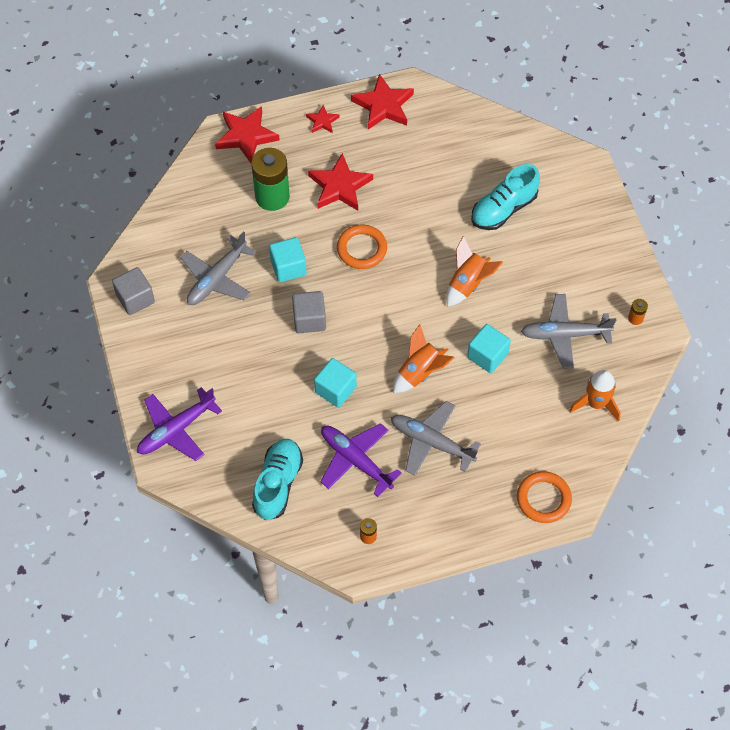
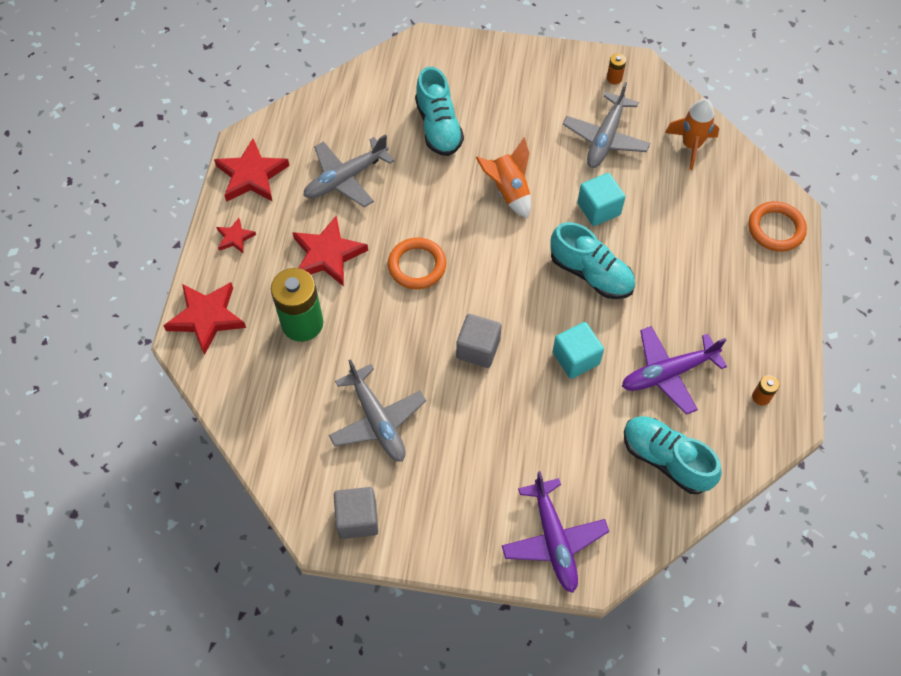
camera: 65 degrees left, 0 degrees up
turquoise cube [269,237,307,282] -> none
grey plane [391,401,481,475] -> grey plane moved to [303,134,395,207]
orange rocket [393,324,455,393] -> turquoise shoe [550,222,635,299]

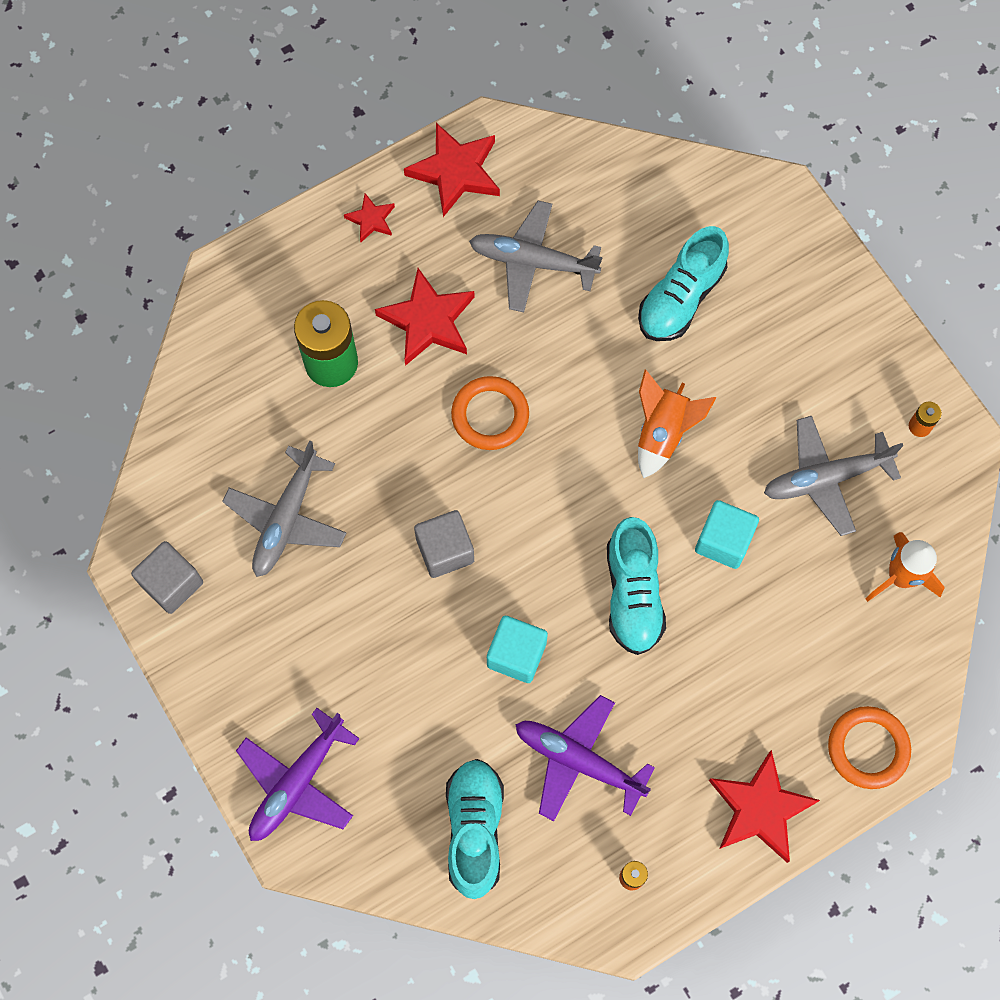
camera: 50 degrees right, 10 degrees up
red star [163,282,246,355] -> red star moved to [709,750,820,863]

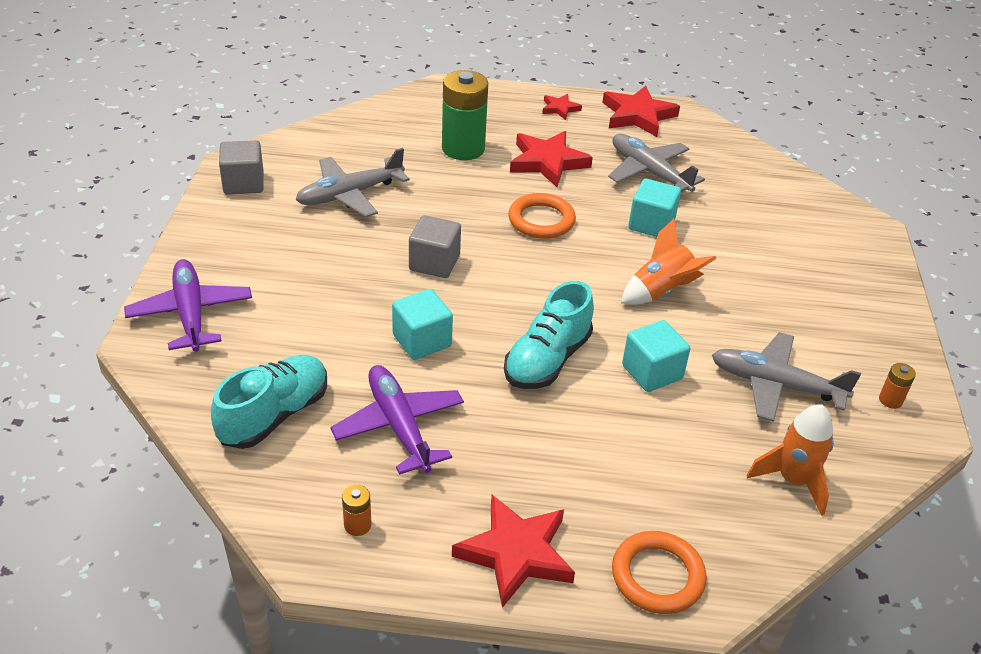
camera: 35 degrees right, 30 degrees down
purple plane [236,708,360,841] -> purple plane turned 90 degrees clockwise [124,259,252,352]
turquoise shoe [638,226,729,341] -> none
none -> turquoise cube [628,179,681,237]

